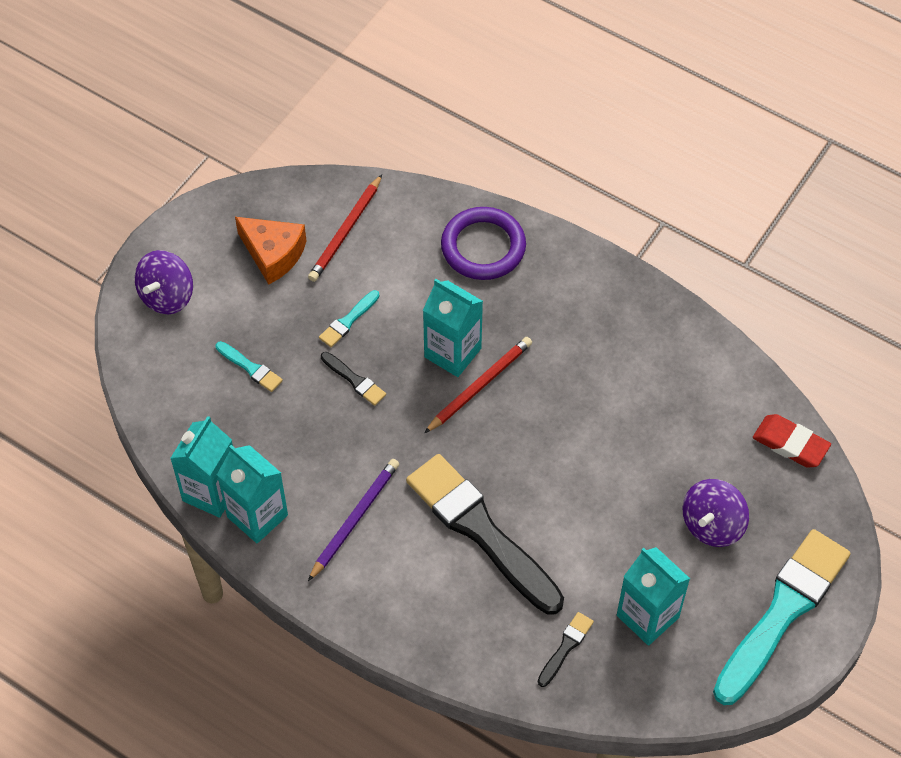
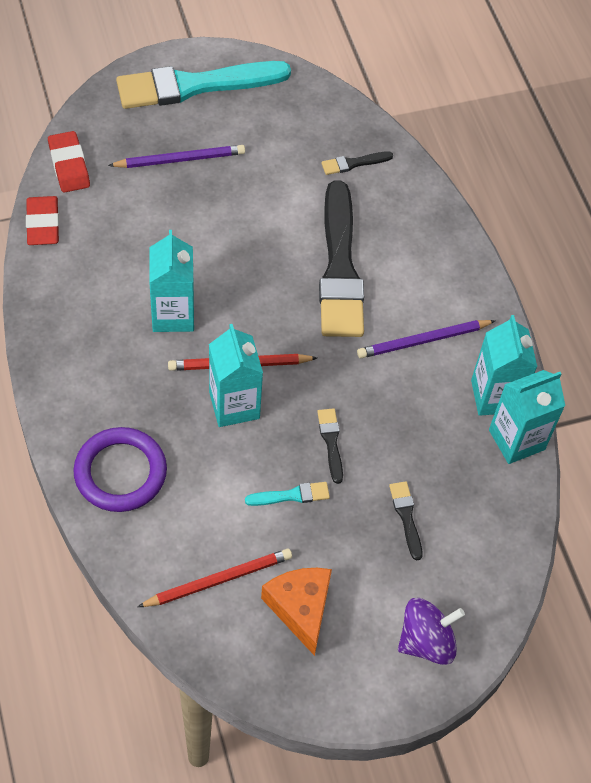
camera: 145 degrees left, 0 degrees up
turquoise brush [216,341,283,392] -> black brush [389,481,422,561]
turquoise carton [617,547,690,646] -> turquoise carton moved to [149,230,194,332]
purple spinning top [682,479,749,547] -> purple pencil [108,145,245,168]
none -> red eraser [26,196,59,245]

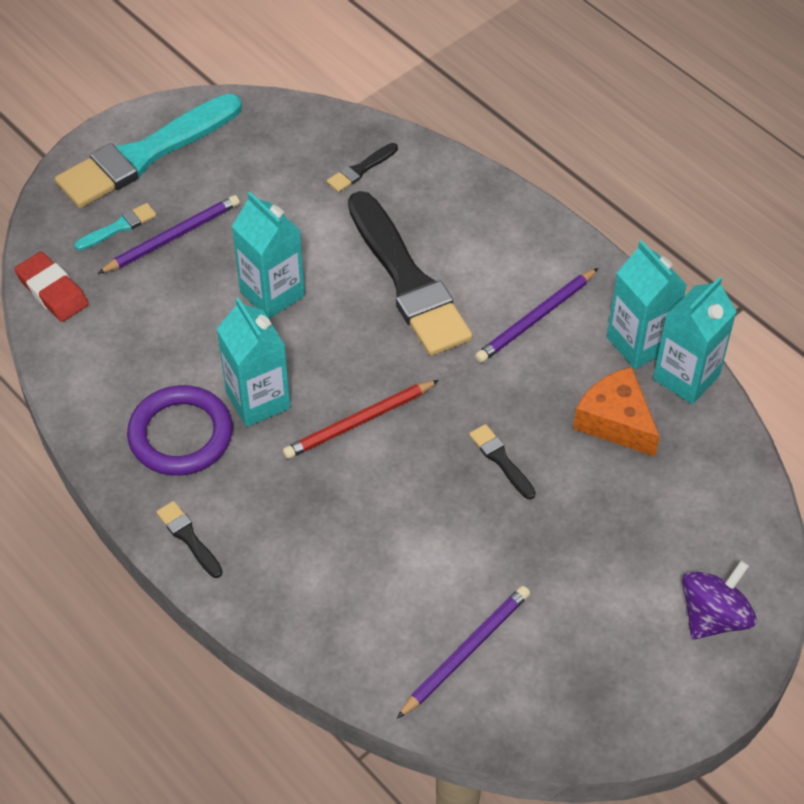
camera: 20 degrees left, 5 degrees down
red eraser [26,196,59,245] -> none
purple ring [73,427,167,512] -> purple ring moved to [127,385,233,476]
red pencil [137,549,292,607] -> purple pencil [397,586,530,719]
turquoise carton [209,324,263,427] -> turquoise carton moved to [232,192,305,319]
turquoise brush [245,482,330,506] -> turquoise brush moved to [74,203,157,251]
orange cheese [261,568,332,656] -> orange cheese moved to [573,367,660,457]
black brush [389,481,422,561] -> black brush moved to [156,501,223,578]

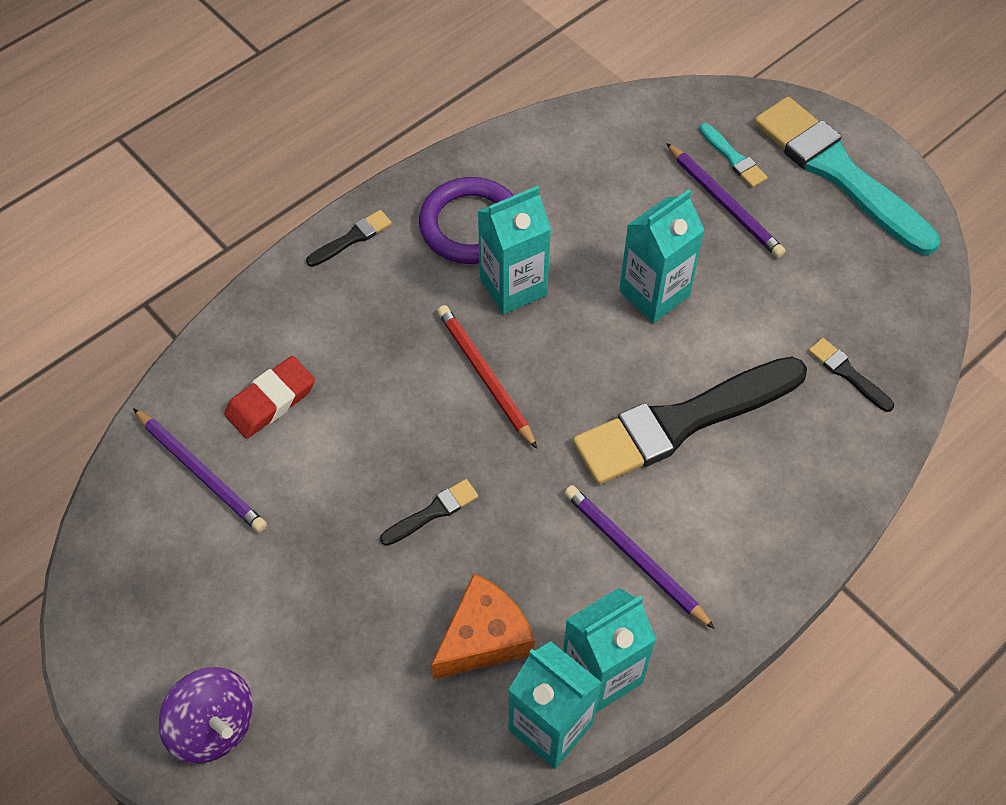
camera: 90 degrees right, 5 degrees up
red eraser [14,252,89,322] -> red eraser moved to [224,356,315,439]

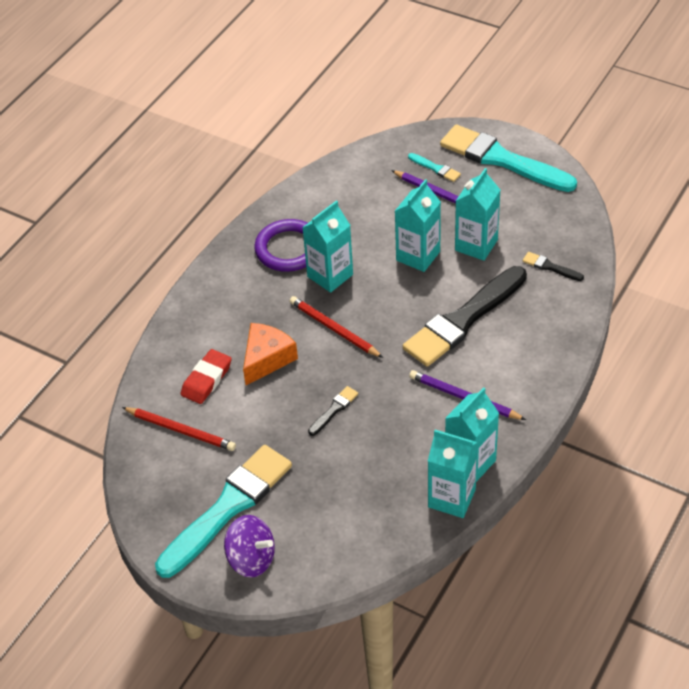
camera: 15 degrees left, 10 degrees down
purple pencil [133,408,267,532] -> red pencil [122,407,236,451]
black brush [306,210,392,267] -> none
orange cheese [431,573,535,679] -> orange cheese moved to [243,323,298,385]
none -> turquoise brush [155,445,292,578]
none -> turquoise carton [455,168,500,261]

